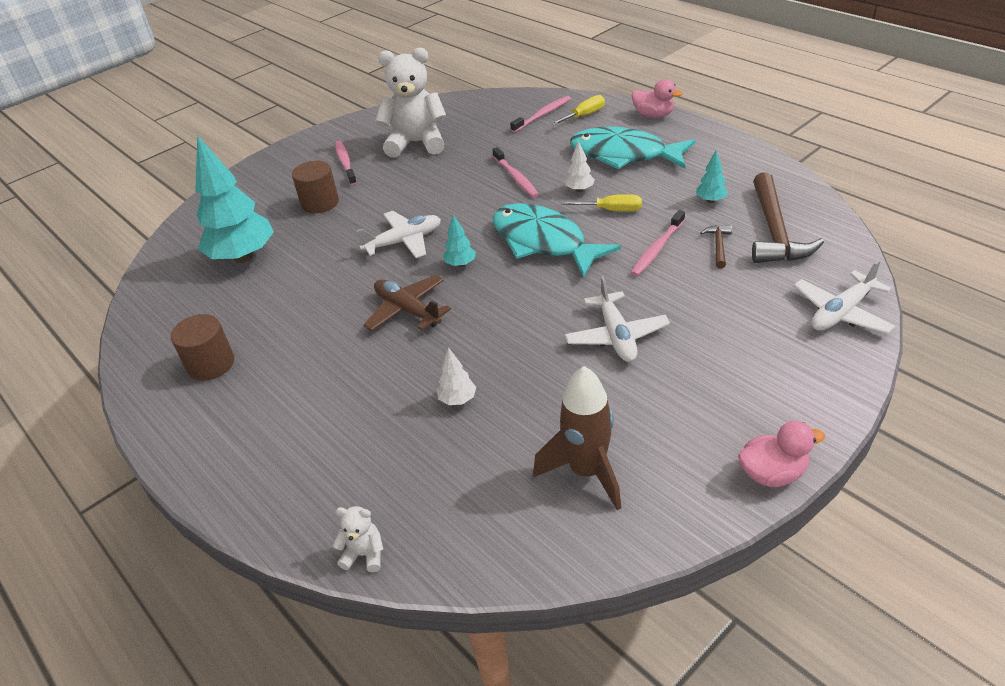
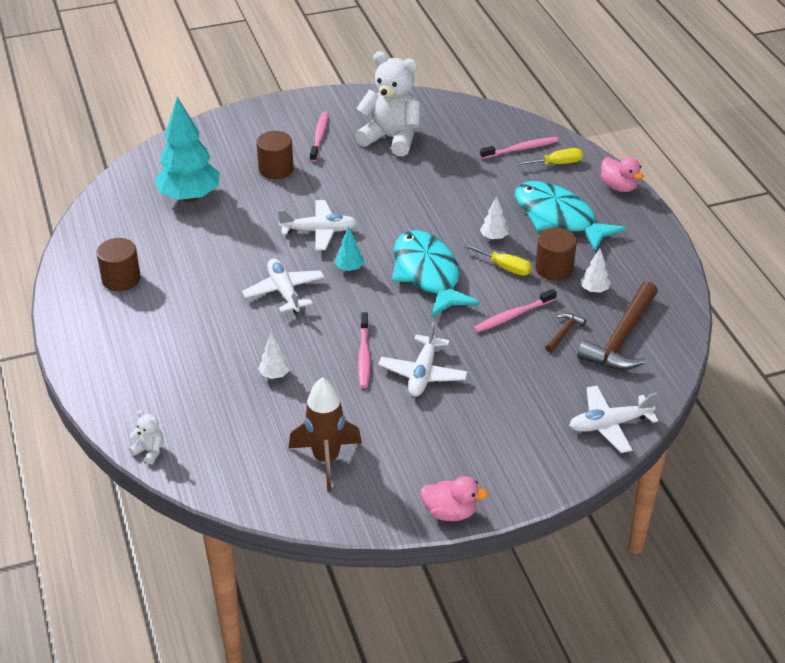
camera: 20 degrees right, 0 degrees up
brown plane [364,275,451,331] -> white plane [242,259,324,313]
pink toothbrush [492,147,539,198] -> pink toothbrush moved to [358,312,370,388]
turquoise tree [696,151,728,203] -> white tree [581,249,611,293]
none -> brown cylinder [535,228,577,281]

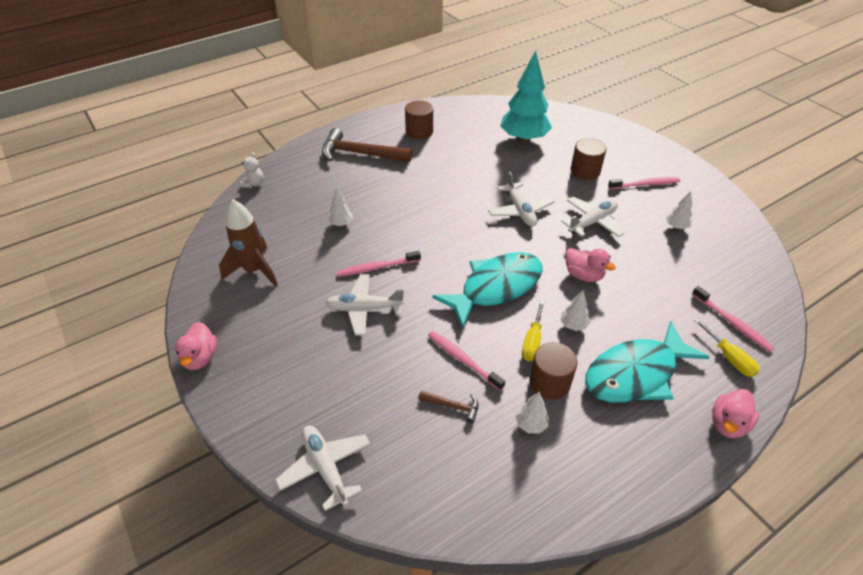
camera: 75 degrees right, 5 degrees up
white plane [242,259,324,313] -> white plane moved to [561,197,625,237]
turquoise tree [335,227,364,271] -> none
white teddy bear [355,51,420,156] -> white tree [666,191,692,229]
turquoise fish [515,181,627,251] -> turquoise fish turned 150 degrees counterclockwise [585,321,710,403]
brown hammer [577,281,658,370] -> brown hammer moved to [322,128,412,162]
none -> pink duck [565,248,616,282]

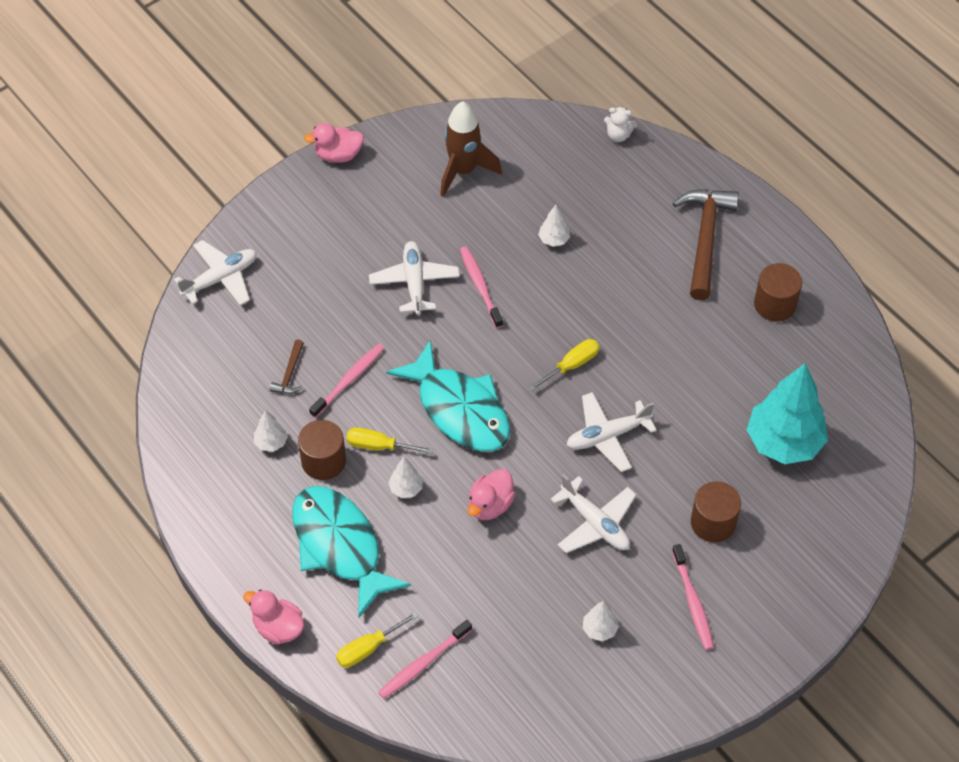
camera: 85 degrees right, 10 degrees up
none -> yellow screwdriver [529,339,599,391]

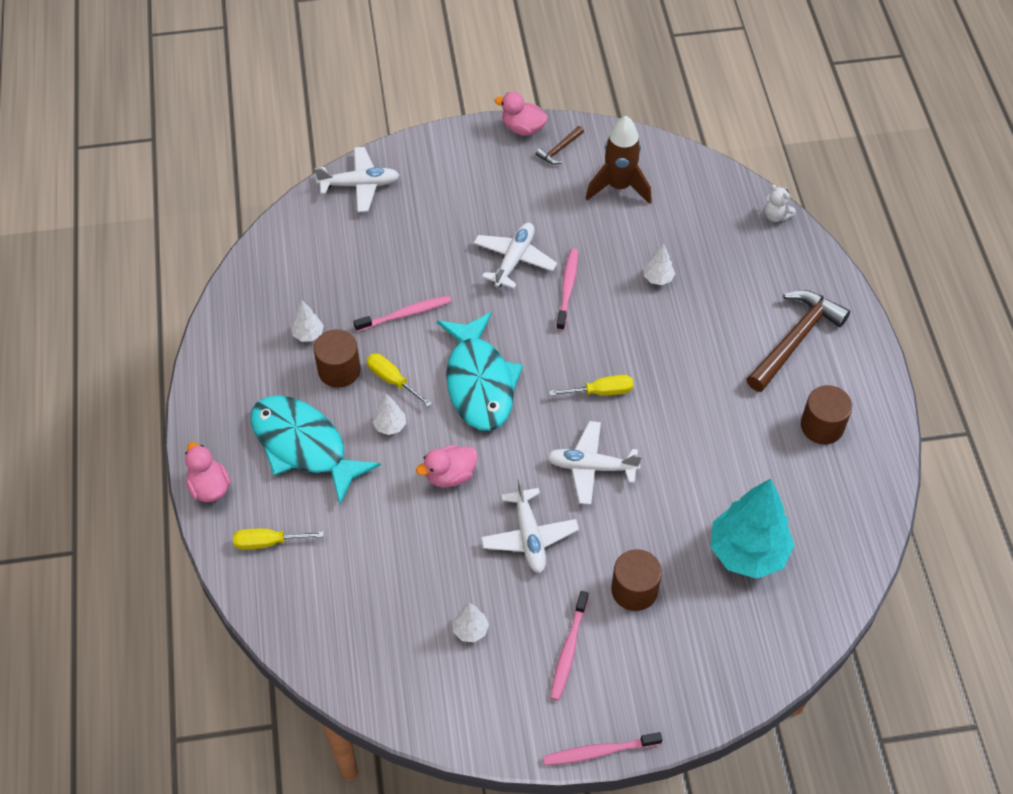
camera: 30 degrees right, 0 degrees up
brown hammer [270,339,304,394] -> brown hammer moved to [536,126,584,164]
turquoise fish [292,486,411,617] -> turquoise fish turned 45 degrees counterclockwise [250,395,381,504]
pink toothbrush [378,620,472,699] -> pink toothbrush moved to [543,732,663,766]

